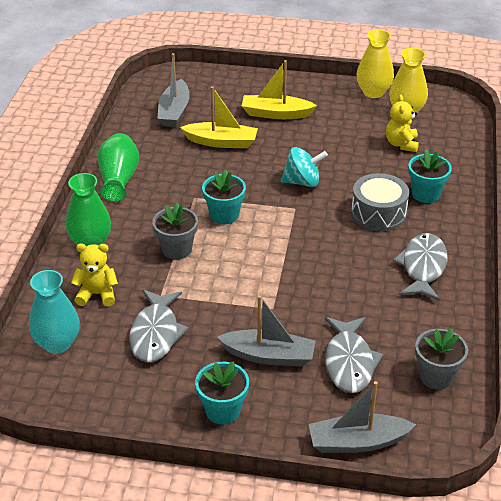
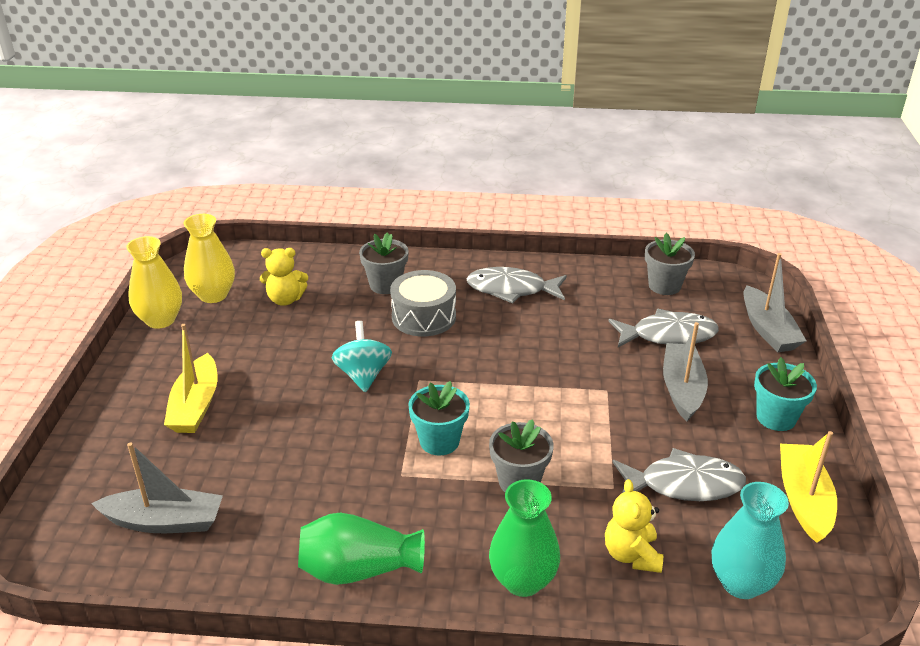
camera: 95 degrees left, 5 degrees down
yellow boat [180,86,258,148] -> yellow boat moved to [780,431,837,543]
turquoise flower pot [408,149,452,203] -> grey flower pot [359,233,409,294]

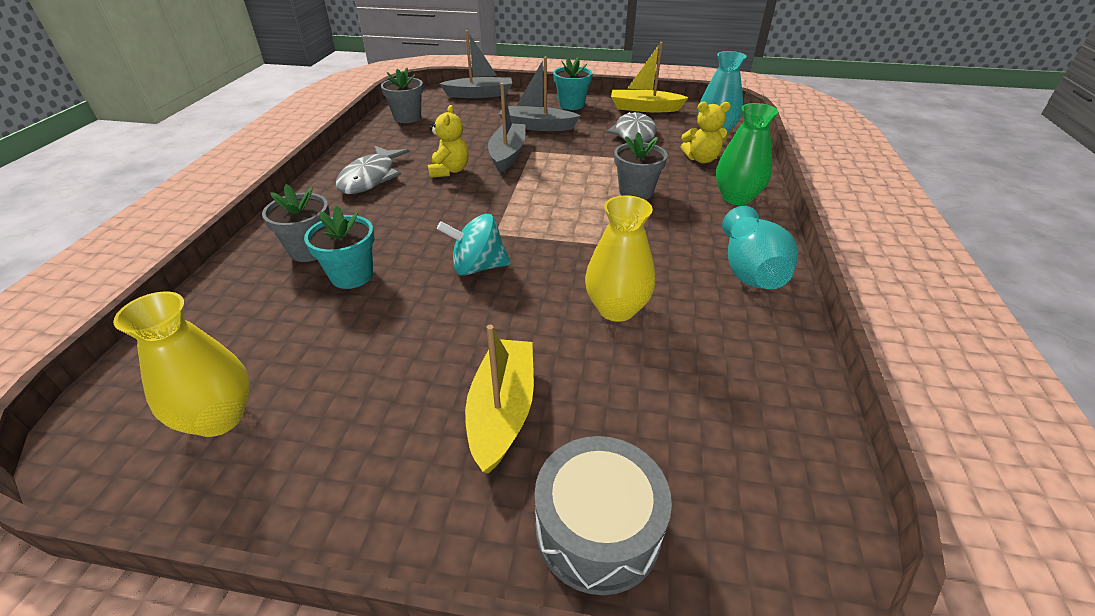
camera: 85 degrees left, 5 degrees up
grey boat [91,442,223,533] -> grey boat moved to [488,83,525,173]
yellow vase [126,236,182,329] -> yellow vase moved to [585,195,655,322]
yellow boat [164,324,218,433] -> yellow boat turned 90 degrees counterclockwise [465,325,534,474]
yellow teddy bear [260,248,308,306] -> yellow teddy bear moved to [428,105,468,178]
green vase [298,513,425,585] -> turquoise vase [722,206,798,289]
grey drum [390,270,456,336] -> grey drum moved to [535,436,672,595]
turquoise flower pot [408,381,470,456] -> turquoise flower pot moved to [304,206,374,289]
grey fish [609,309,719,347] -> none

